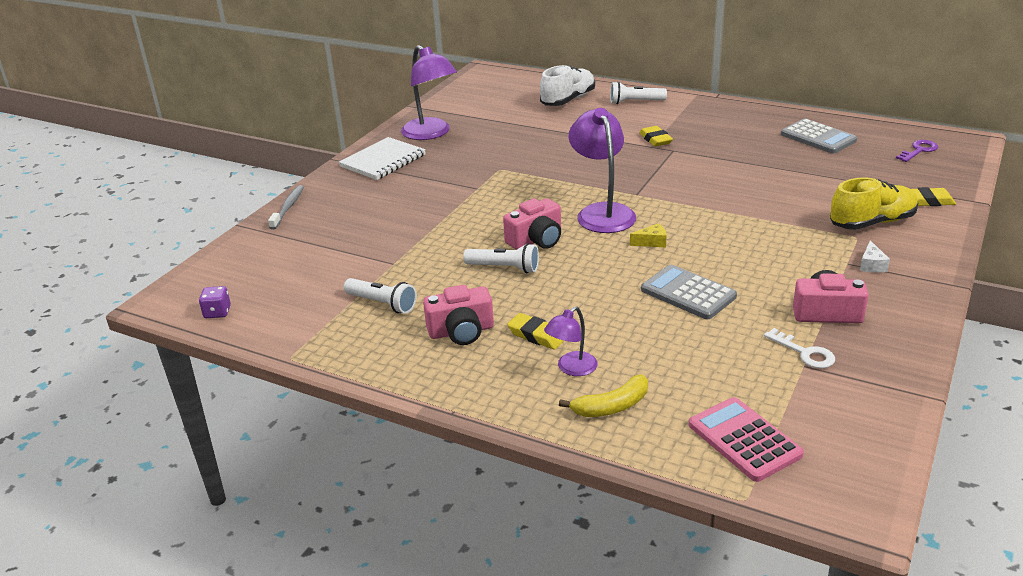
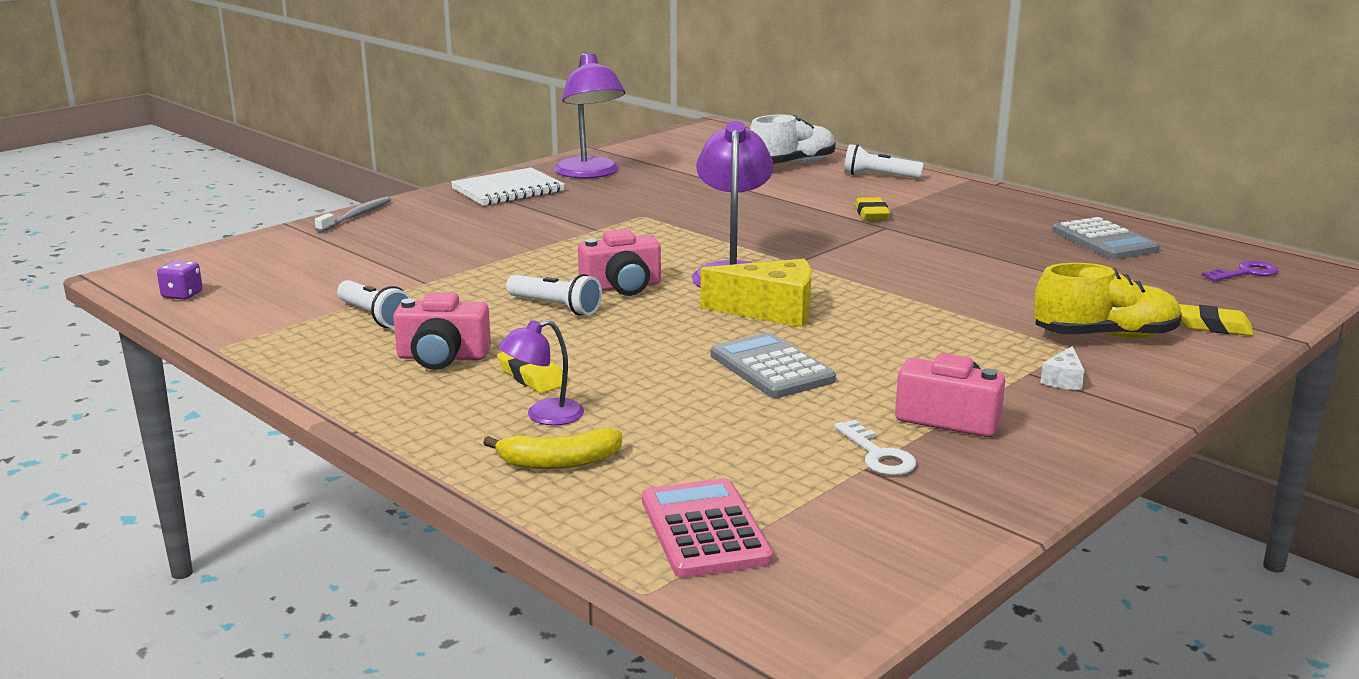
camera: 15 degrees right, 10 degrees down
yellow cheese [630,223,667,247] -> yellow cheese [700,259,812,327], size x2.16

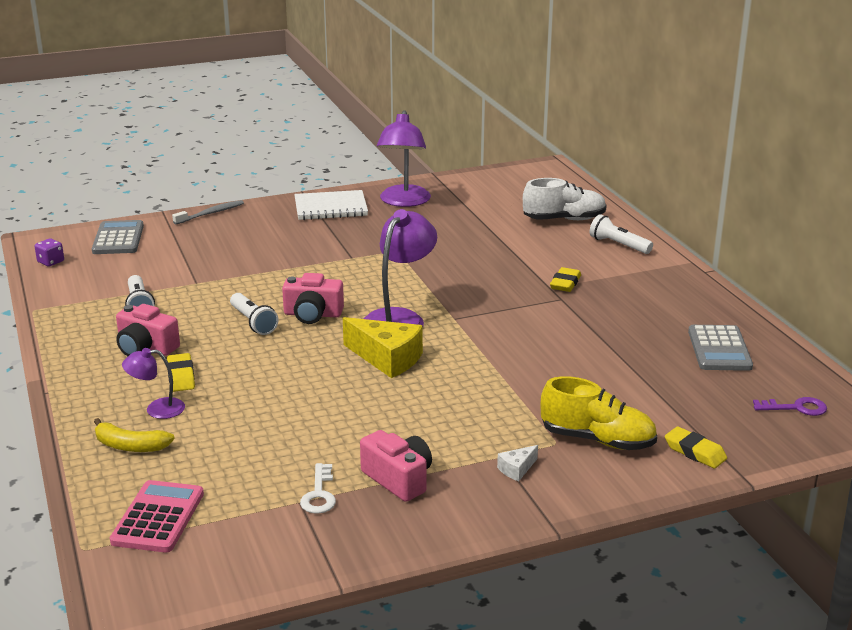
camera: 25 degrees right, 5 degrees up
grey calculator [711,332,836,398] -> grey calculator moved to [92,220,144,254]

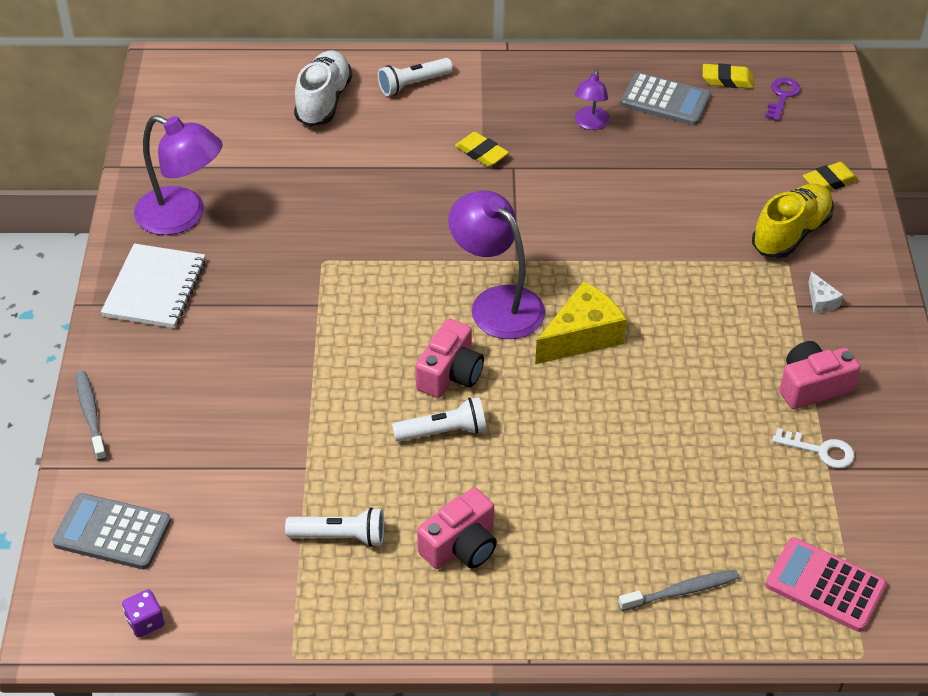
camera: 70 degrees left, 20 degrees up
yellow banana [94,418,175,452] -> grey toothbrush [618,569,739,611]
purple lamp [122,348,185,419] -> purple lamp moved to [575,69,610,130]
yellow eraser [167,353,195,392] -> yellow eraser moved to [703,63,754,88]

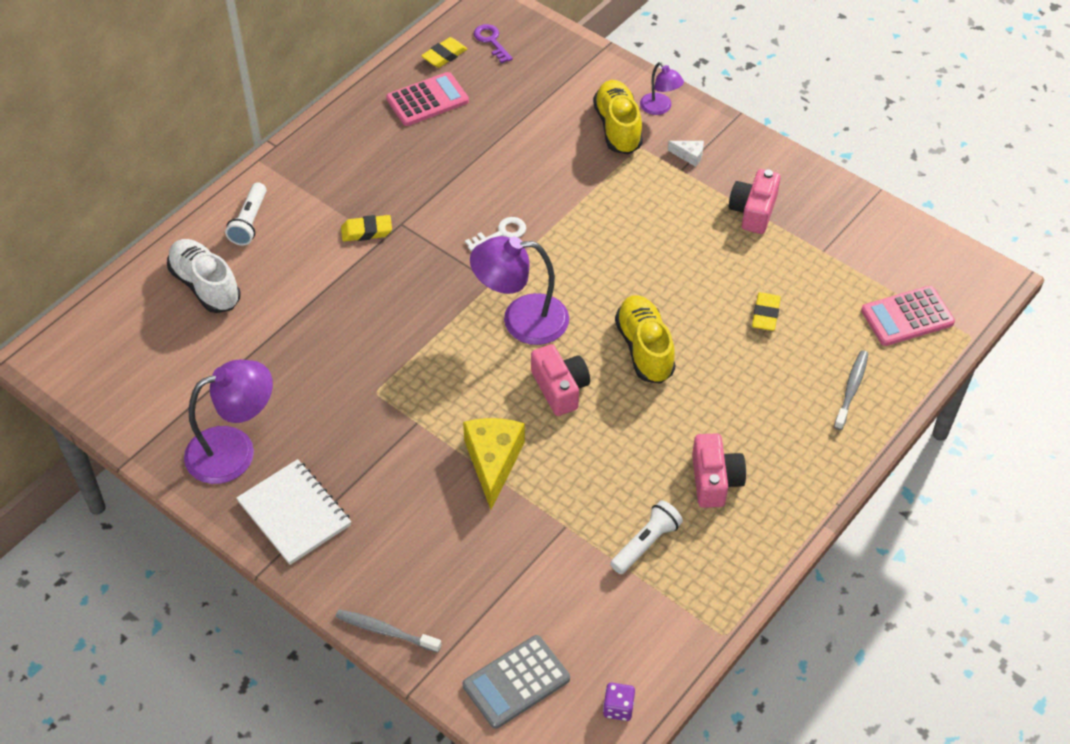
camera: 50 degrees left, 5 degrees up
white flashlight [392,397,486,442] -> none
yellow cheese [535,281,627,364] -> yellow cheese moved to [463,418,525,510]
purple lamp [575,69,610,130] -> purple lamp moved to [640,62,684,115]
grey calculator [621,72,711,126] -> pink calculator [386,72,469,126]
white key [772,428,855,468] -> white key moved to [465,217,526,251]
yellow eraser [803,162,858,191] -> yellow eraser moved to [752,292,781,331]
none -> yellow shoe [615,295,676,384]

